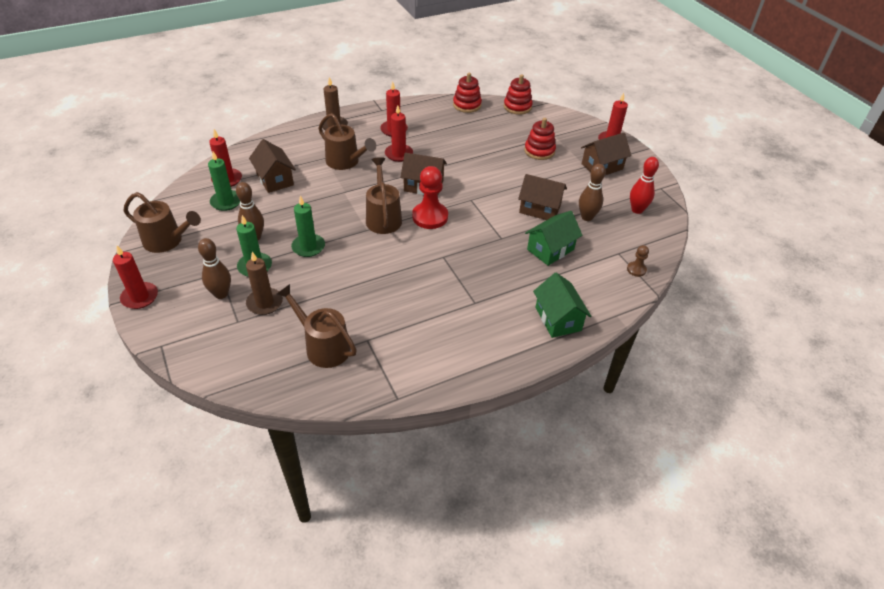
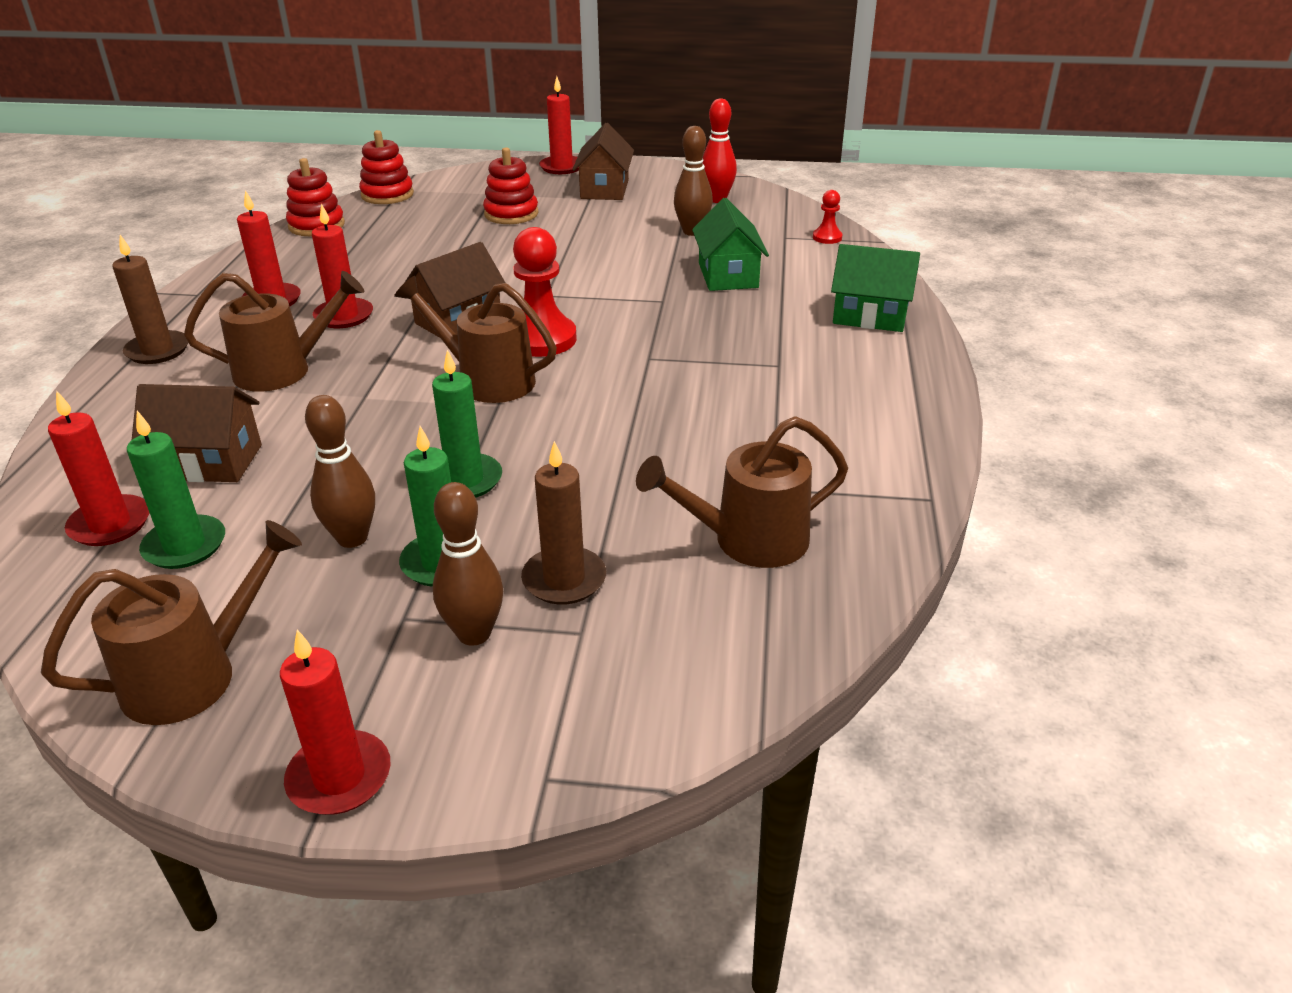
camera: 55 degrees left, 10 degrees down
brown house [518,174,567,220] -> none
brown pawn [627,245,649,277] -> red pawn [813,190,843,244]

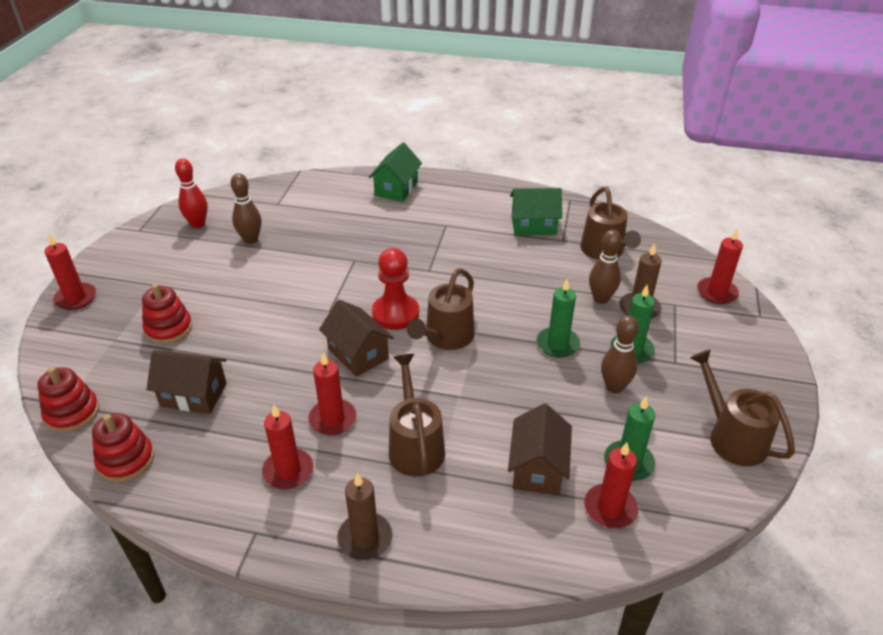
camera: 85 degrees left, 5 degrees up
red candle [280,630,391,815] -> red candle moved to [697,229,743,304]
brown bowling pin [433,482,503,646] -> brown bowling pin moved to [589,230,622,304]
brown house [572,123,634,200] -> brown house moved to [146,350,227,414]
green house [692,198,769,291] -> green house moved to [510,188,562,236]
red pawn [813,190,843,244] -> none

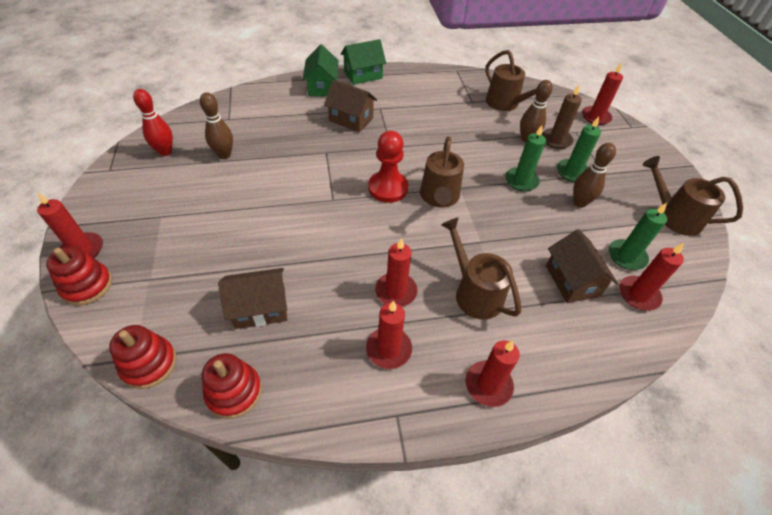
camera: 25 degrees left, 10 degrees up
red stacking toy [142,283,193,344] -> red stacking toy moved to [46,247,112,306]
brown house [319,300,394,377] -> brown house moved to [324,80,377,132]
brown candle [337,473,392,560] -> red candle [466,340,520,407]
green house [510,188,562,236] -> green house moved to [341,39,386,85]

